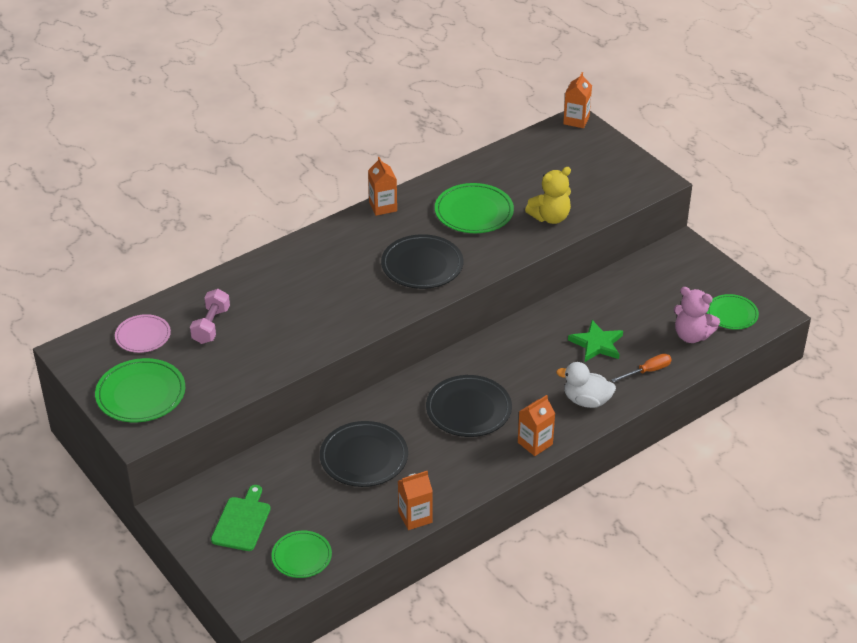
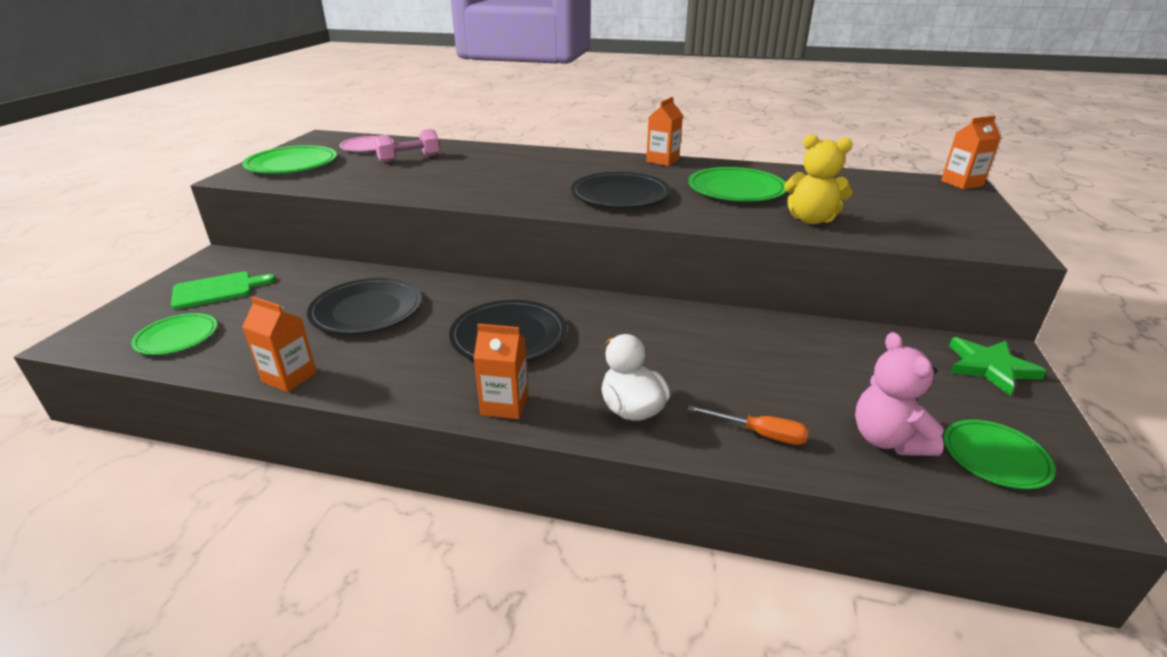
camera: 50 degrees right, 10 degrees down
green star [568,320,623,362] -> green star moved to [949,337,1046,395]

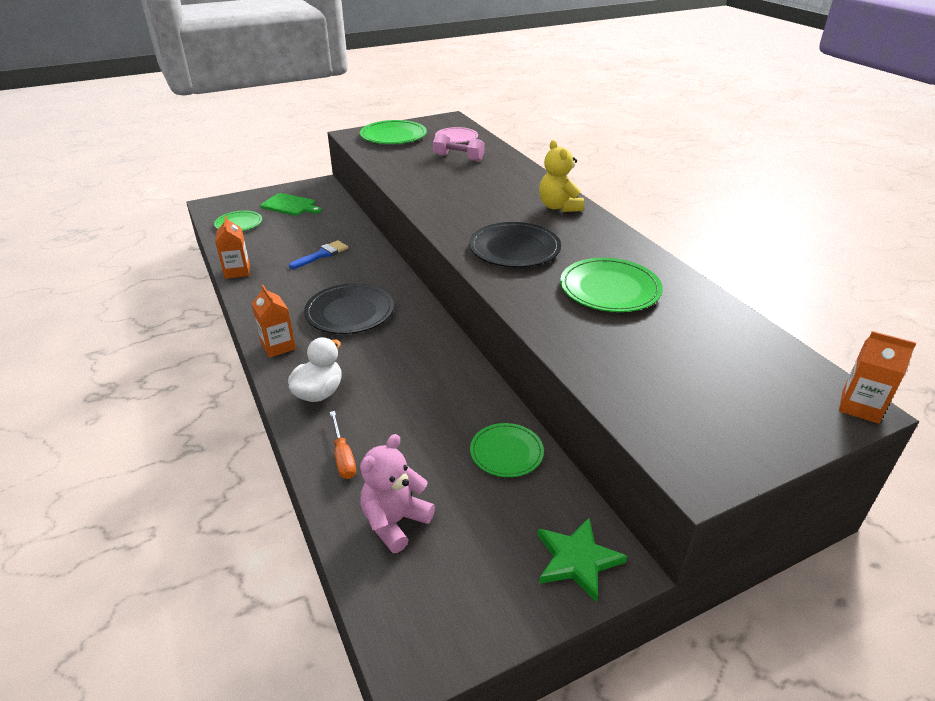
camera: 50 degrees right, 5 degrees up
black plate [307,278,422,335] -> blue brush [289,240,348,269]
orange carton [646,97,683,166] -> none
yellow teddy bear [784,134,853,224] -> yellow teddy bear moved to [539,140,584,212]
green plate [944,419,1056,489] -> green plate moved to [470,423,544,477]

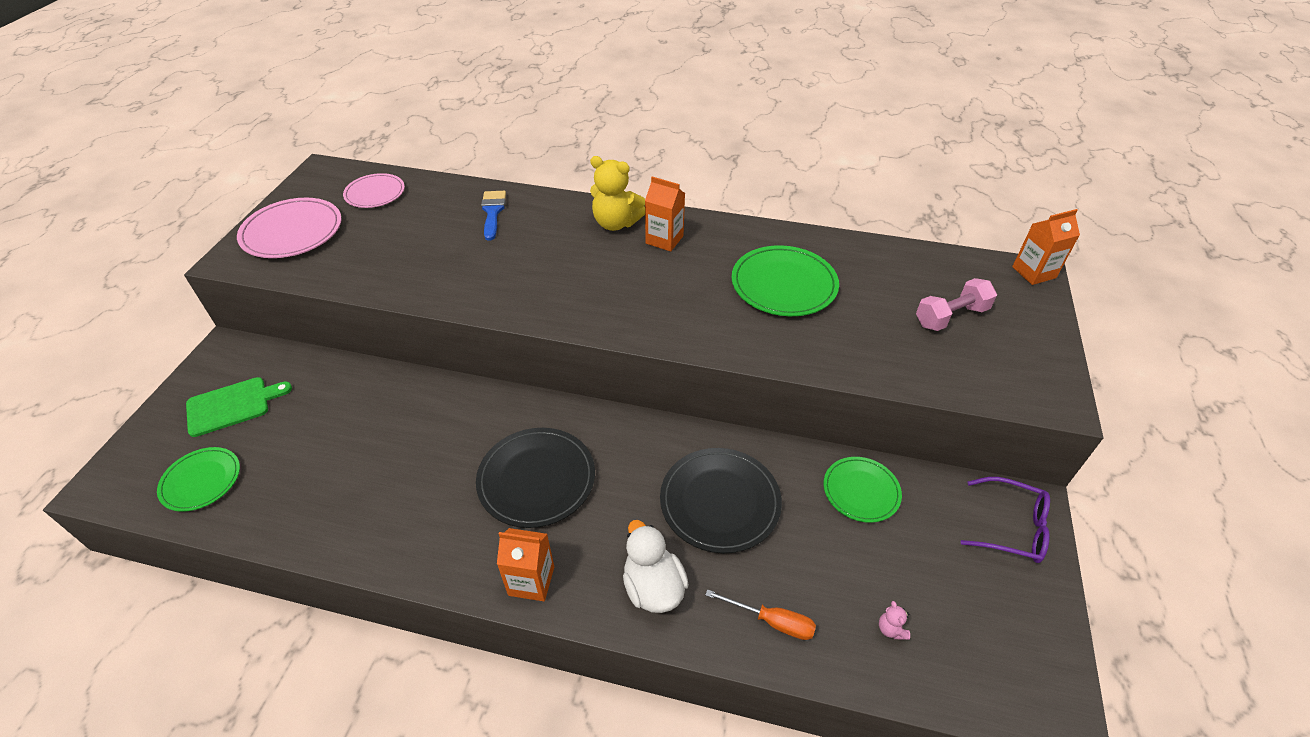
camera: 50 degrees left, 10 degrees up
orange carton [215,216,250,279] -> orange carton moved to [645,176,685,252]
blue brush [289,240,348,269] -> blue brush moved to [481,191,506,241]
green plate [360,120,427,144] -> pink plate [237,198,342,258]
pink teddy bear [360,434,435,553] -> pink teddy bear [879,601,910,640], size x0.42
pink dumbbell [433,133,485,161] -> pink dumbbell moved to [916,278,997,331]
black plate [469,222,561,267] -> black plate moved to [660,448,782,553]
green star [537,518,627,603] -> purple glasses [961,477,1050,563]

